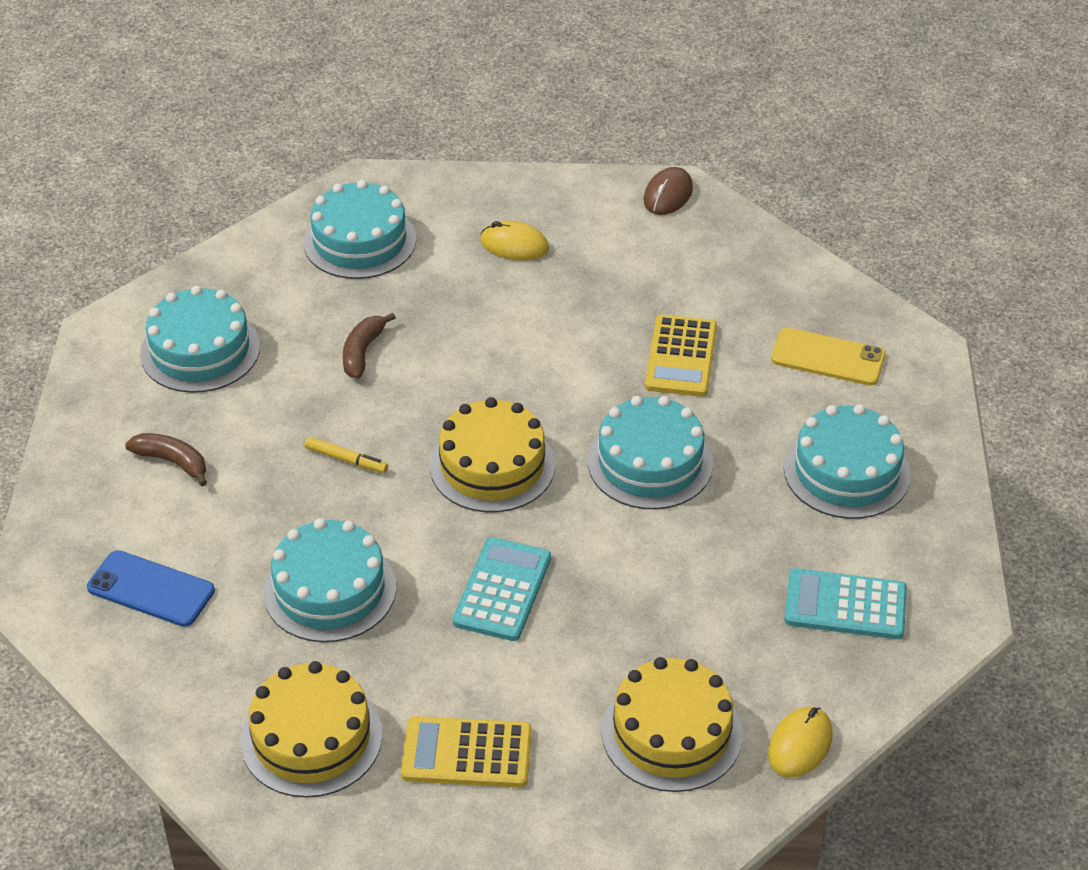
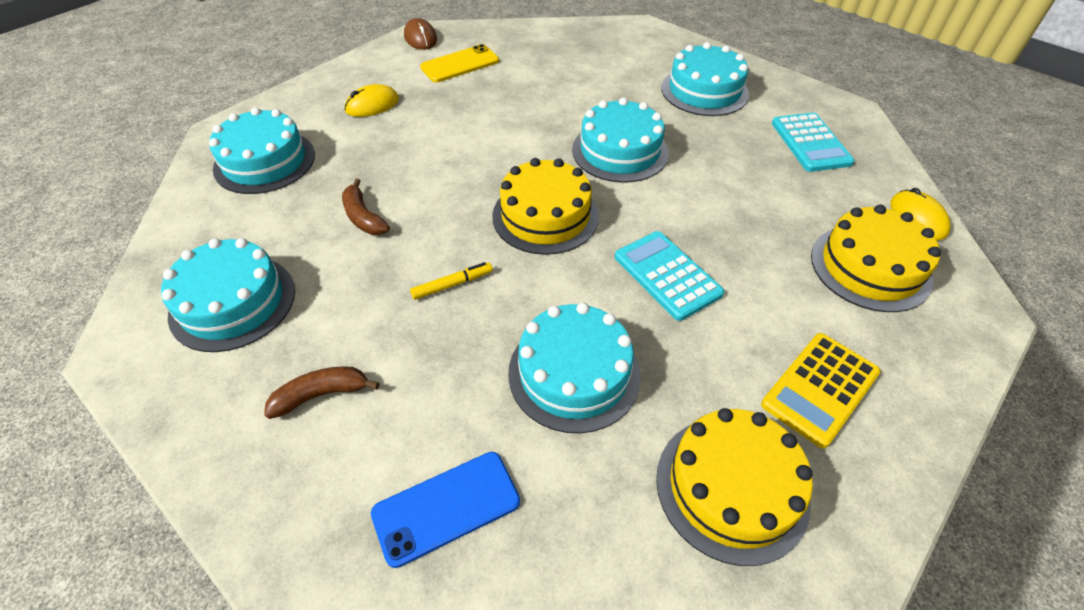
camera: 50 degrees left, 5 degrees up
yellow calculator [645,314,717,397] -> none
yellow phone [771,328,886,385] -> yellow phone moved to [420,44,499,82]
turquoise calculator [784,568,907,639] -> turquoise calculator turned 60 degrees counterclockwise [772,113,855,172]

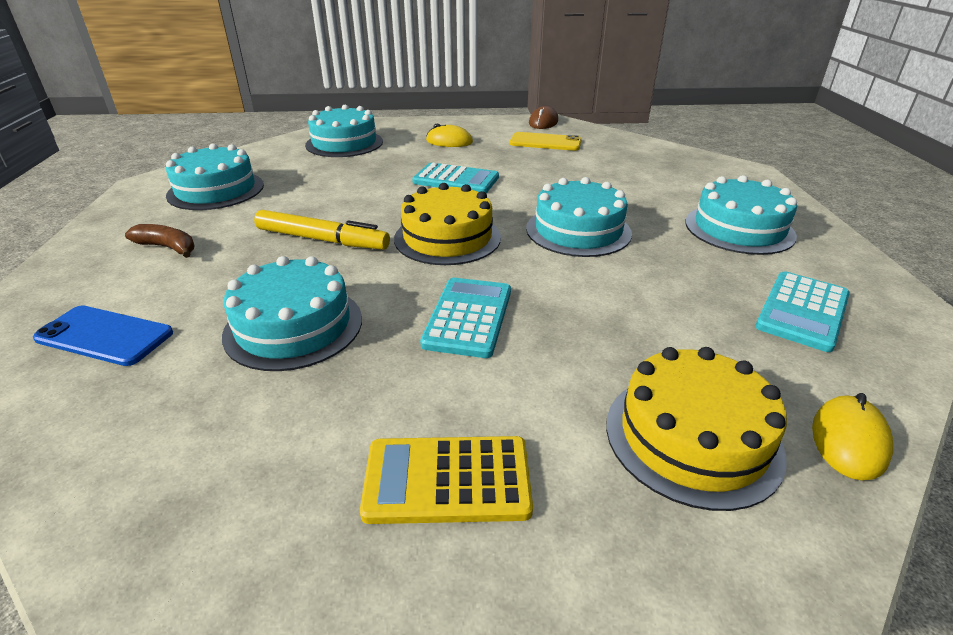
camera: 45 degrees right, 15 degrees down
brown banana [342,179,390,235] -> none
yellow marker [410,262,493,300] -> yellow marker [254,210,390,250], size x1.88
yellow cake [656,408,813,566] -> none
none -> turquoise calculator [412,163,499,193]

